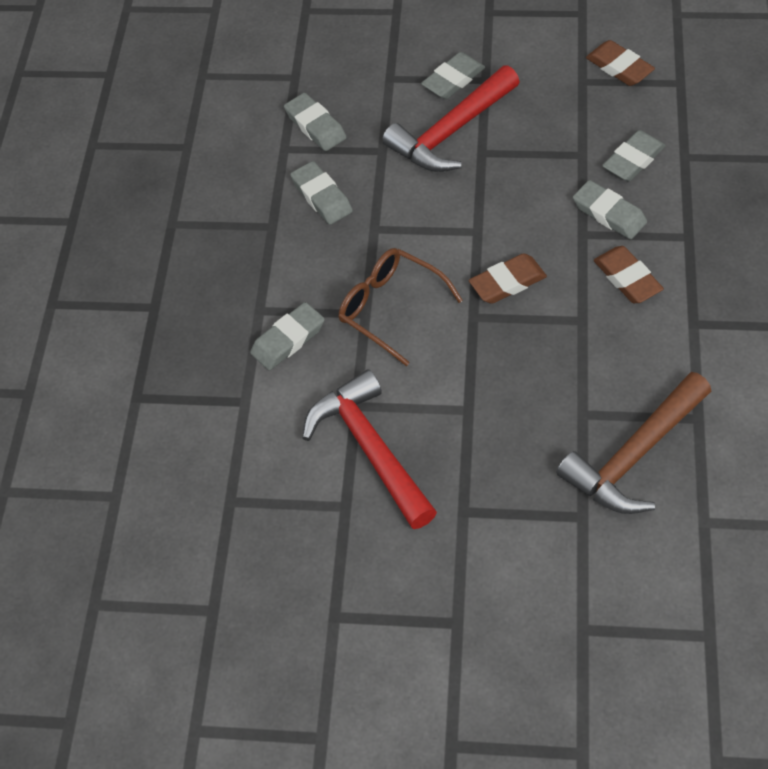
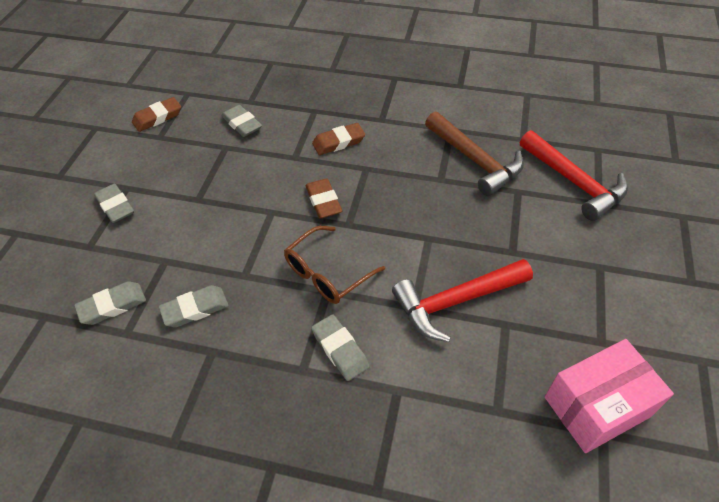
camera: 85 degrees left, 5 degrees down
red hammer [382,65,520,172] -> red hammer moved to [520,130,628,221]
grey eraser [573,180,647,239] -> none
none -> pink box [545,339,674,453]

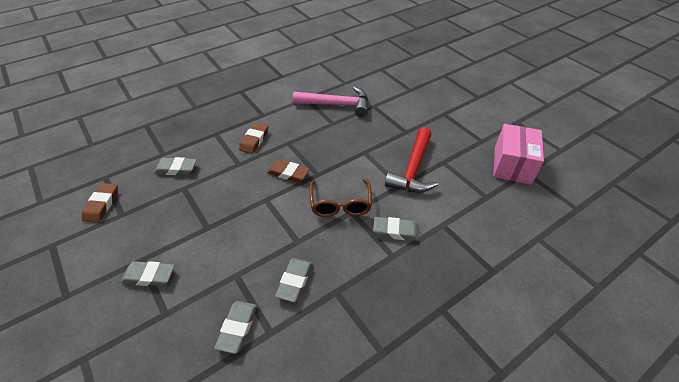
camera: 50 degrees left, 5 degrees down
brown hammer [425,112,524,196] -> pink hammer [293,87,368,117]
red hammer [520,130,628,221] -> none

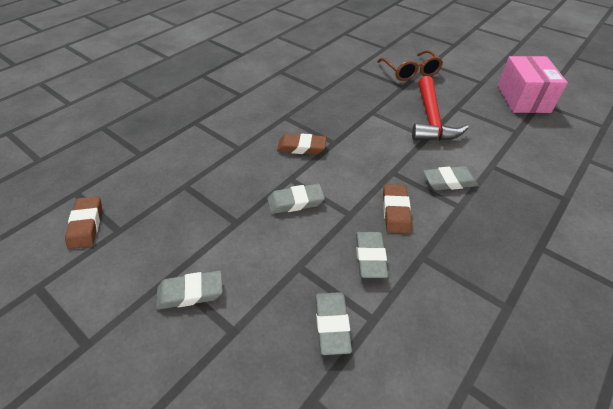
camera: 15 degrees left, 0 degrees up
grey eraser [154,157,197,175] -> grey eraser moved to [267,184,325,214]
brown eraser [239,122,268,154] -> brown eraser moved to [383,184,412,234]
pink hammer [293,87,368,117] -> none
brown glasses [309,179,372,217] -> brown glasses moved to [377,50,443,81]

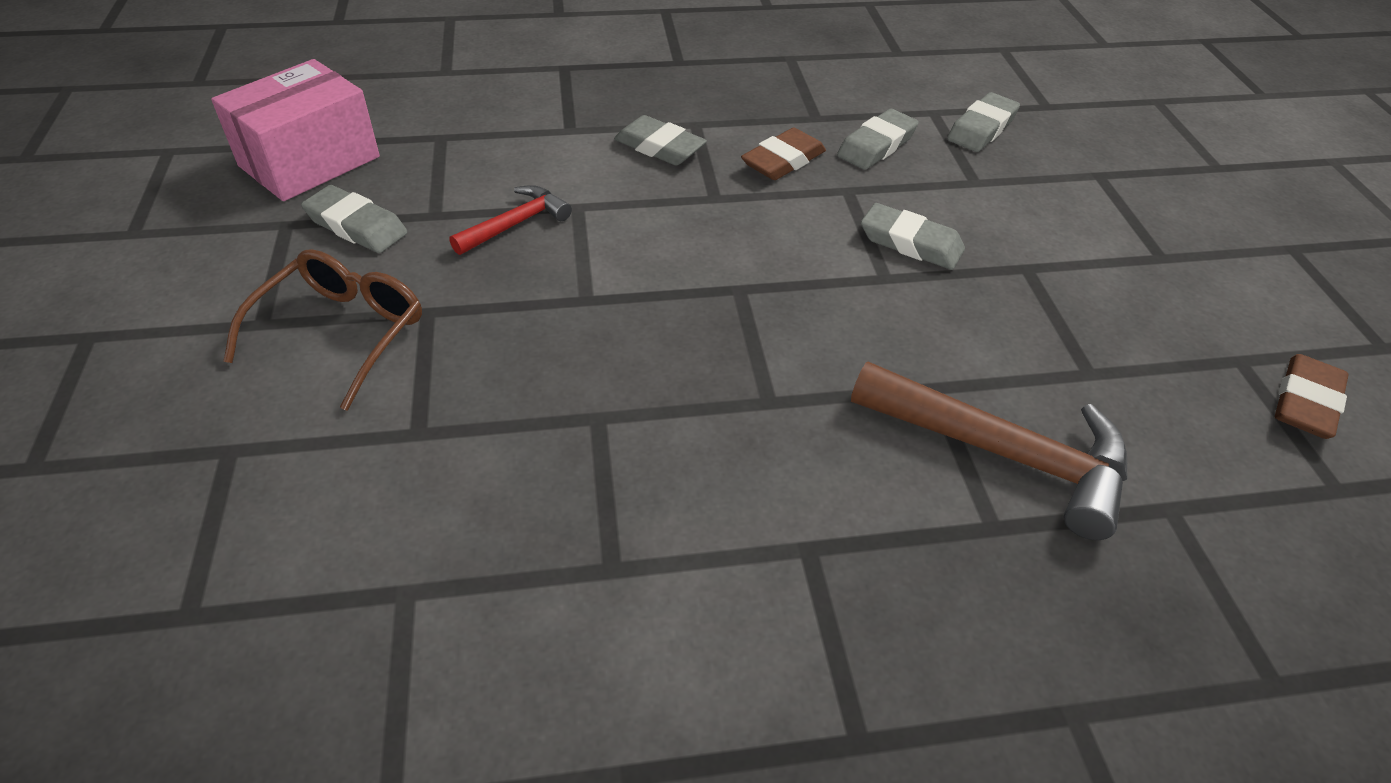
camera: 140 degrees left, 0 degrees up
grey eraser [156,271,223,310] -> grey eraser moved to [301,185,407,253]
brown eraser [277,134,326,155] -> none
red hammer [412,76,469,141] -> red hammer [449,185,572,255], size x0.55
none -> brown hammer [851,362,1127,540]

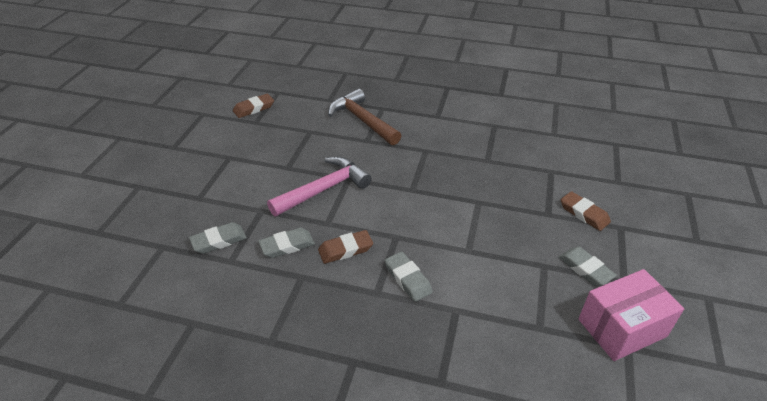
camera: 155 degrees left, 5 degrees down
brown glasses [223,249,422,411] -> brown eraser [561,191,611,231]
red hammer [449,185,572,255] -> none
grey eraser [861,203,965,270] -> pink hammer [267,157,372,216]

